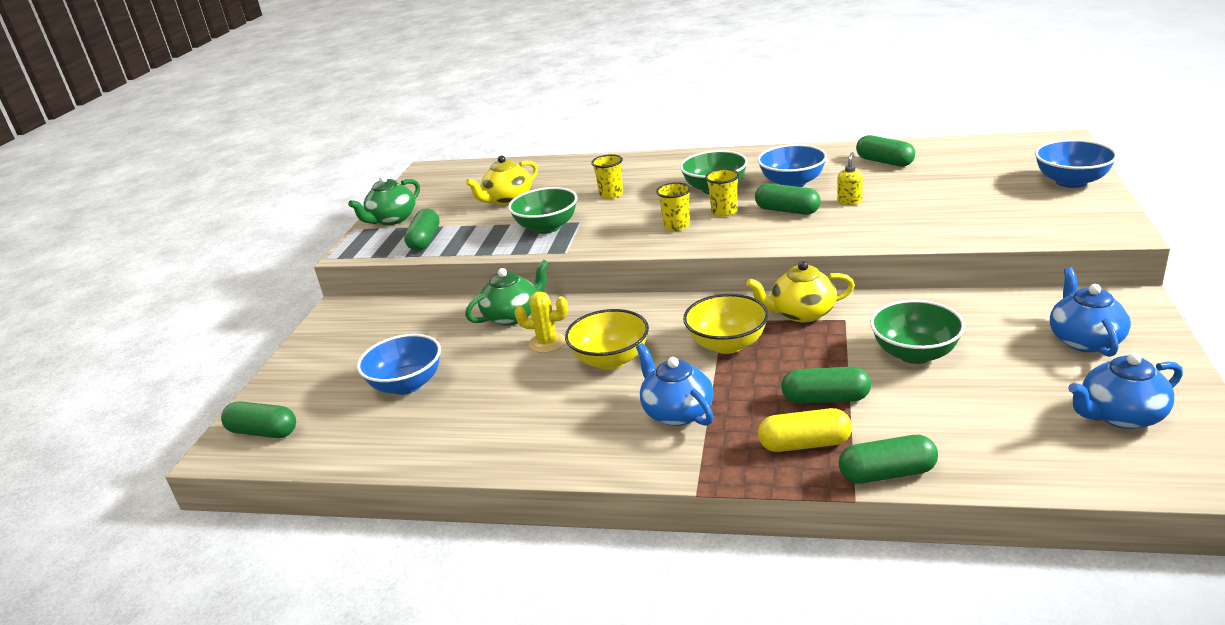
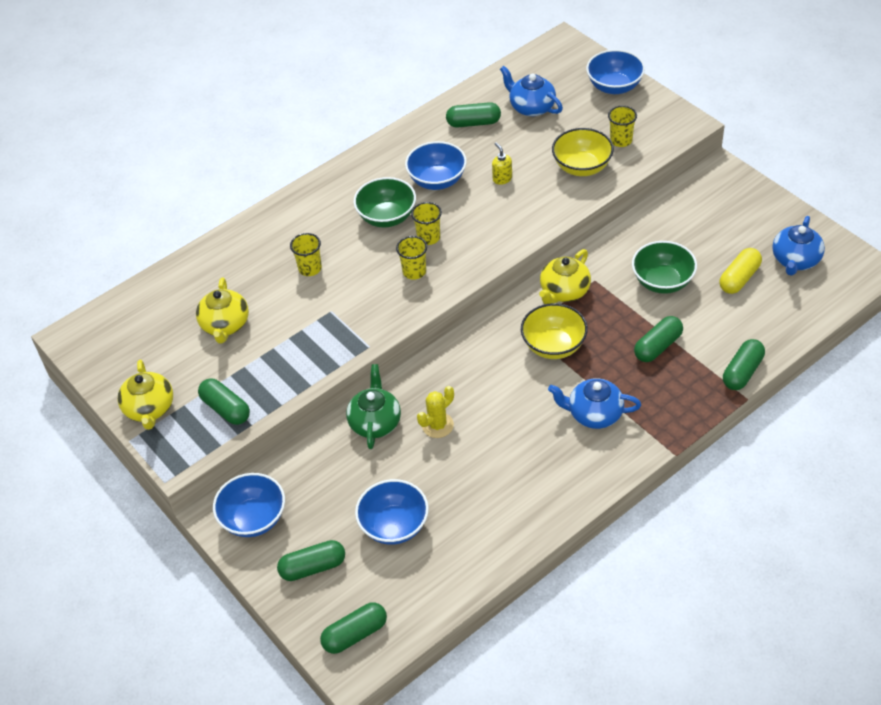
camera: 50 degrees left, 20 degrees up
green teapot [348,175,420,225] -> yellow teapot [118,359,173,430]
green bowl [508,187,577,234] -> none
yellow bowl [565,309,649,370] -> yellow bowl moved to [552,128,614,176]
green capsule [755,184,821,215] -> green capsule moved to [277,540,345,581]
yellow capsule [758,408,852,452] -> yellow capsule moved to [719,248,762,294]
blue teapot [1050,267,1131,357] -> blue teapot moved to [500,66,563,116]
none -> blue bowl [213,473,285,537]
none -> yellow cup [608,106,637,147]

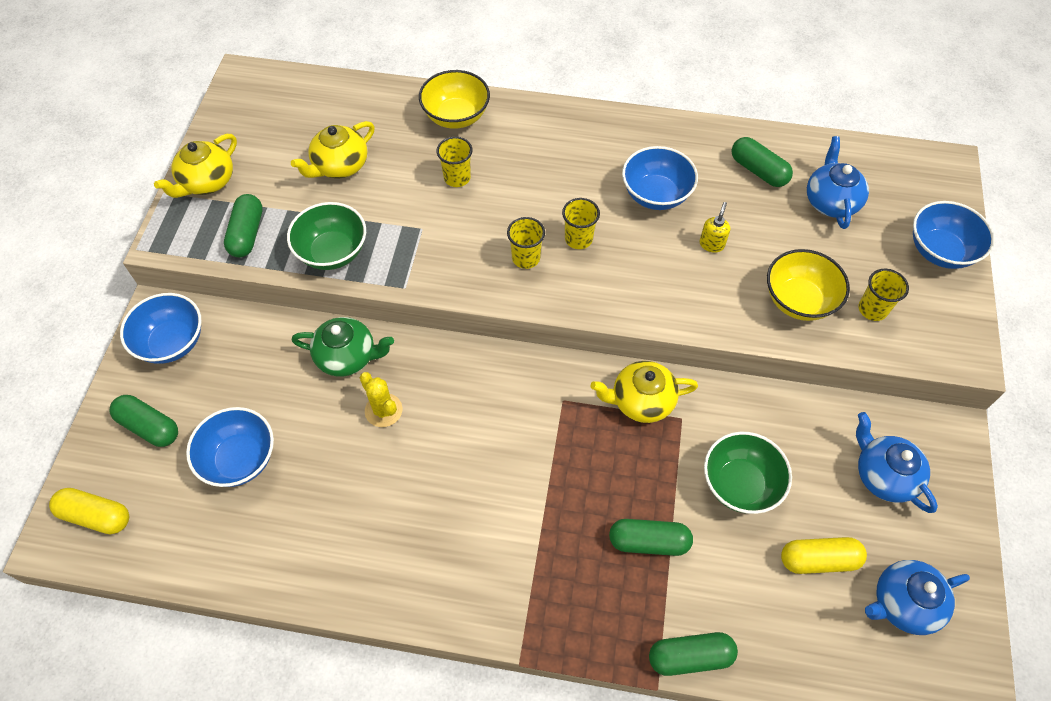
camera: 45 degrees right, 10 degrees up
green capsule [320,602,387,654] -> yellow capsule [49,488,129,534]
green teapot [346,364,401,449] -> green teapot turned 45 degrees clockwise [292,317,394,377]
green bowl [354,177,416,227] -> green bowl moved to [287,202,366,270]
yellow cactus [417,386,454,438] -> yellow cactus turned 45 degrees clockwise [359,372,403,427]
yellow bowl [521,303,588,359] -> yellow bowl moved to [419,70,490,129]
blue teapot [548,378,641,429] -> blue teapot moved to [856,412,938,513]

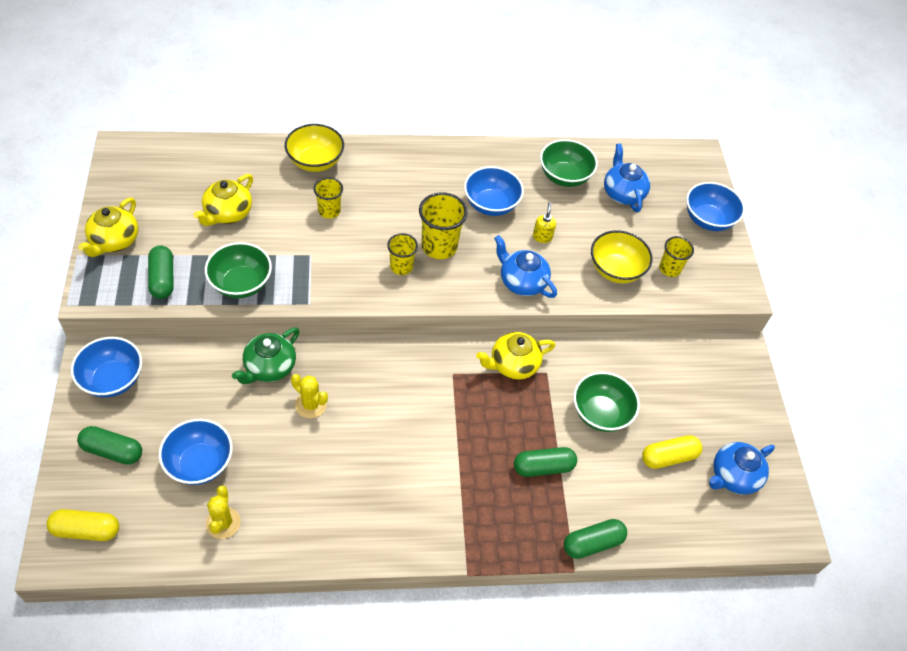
camera: 20 degrees left, 5 degrees down
green teapot [292,317,394,377] -> green teapot turned 135 degrees clockwise [232,327,300,384]
yellow cup [562,198,600,249] -> yellow cup [419,192,468,259], size x1.60
green capsule [731,137,793,187] -> green bowl [540,139,598,187]
blue teapot [856,412,938,513] -> blue teapot moved to [494,235,557,298]
none -> yellow cactus [206,486,241,539]

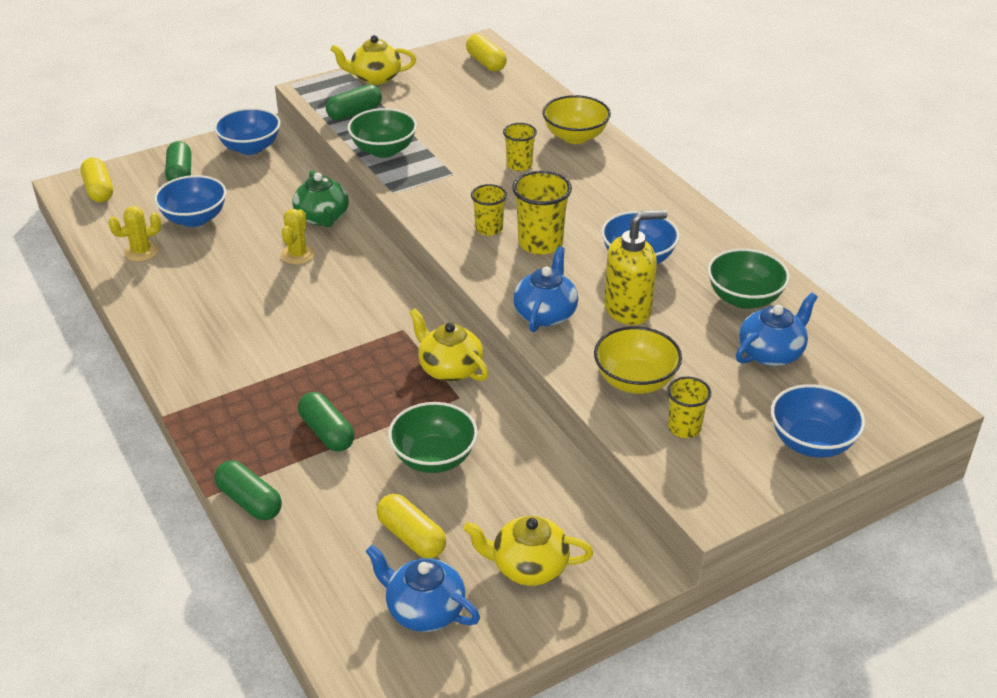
camera: 70 degrees right, 15 degrees down
yellow teapot [193,174,253,226] -> yellow teapot moved to [464,516,593,586]
green teapot [232,327,300,384] -> green teapot turned 120 degrees counterclockwise [292,170,349,227]
yellow soap dispenser [533,202,556,243] -> yellow soap dispenser [604,210,667,325], size x2.10
none -> yellow capsule [466,34,507,72]

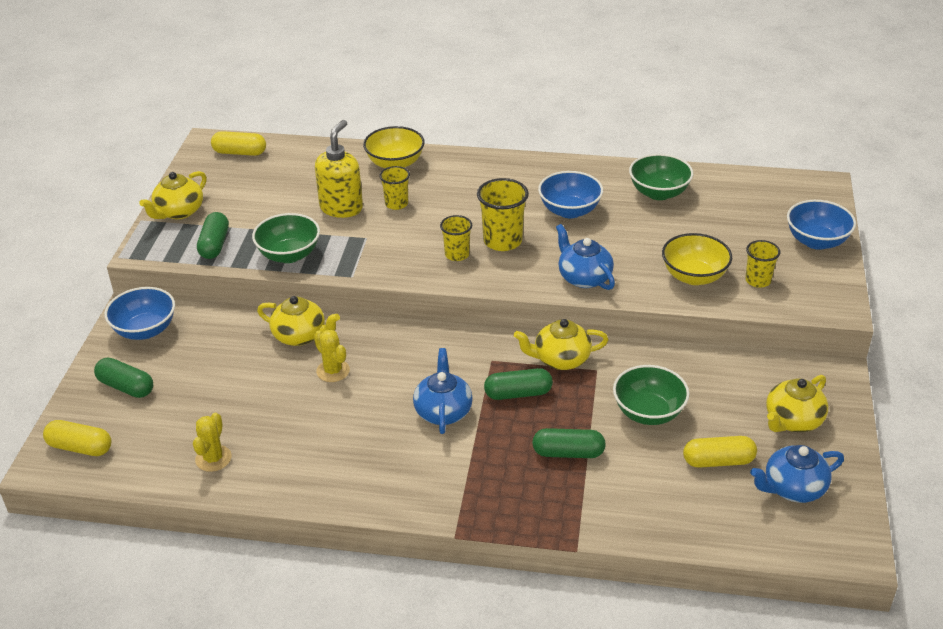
camera: 50 degrees left, 0 degrees up
blue bowl [154,175,226,227] -> none
green capsule [214,460,282,520] -> green capsule moved to [484,368,553,400]
green teapot [292,170,349,227] -> yellow teapot [257,296,340,346]
yellow soap dispenser [604,210,667,325] -> yellow soap dispenser moved to [315,120,363,218]
blue teapot [736,292,818,366] -> blue teapot moved to [413,348,473,434]

